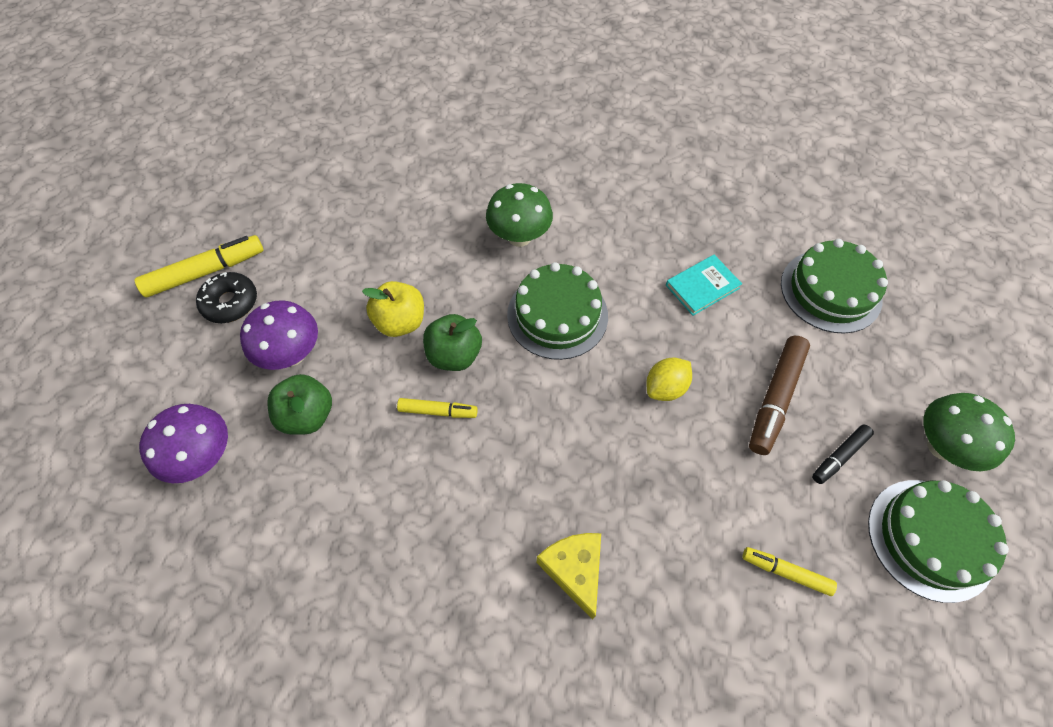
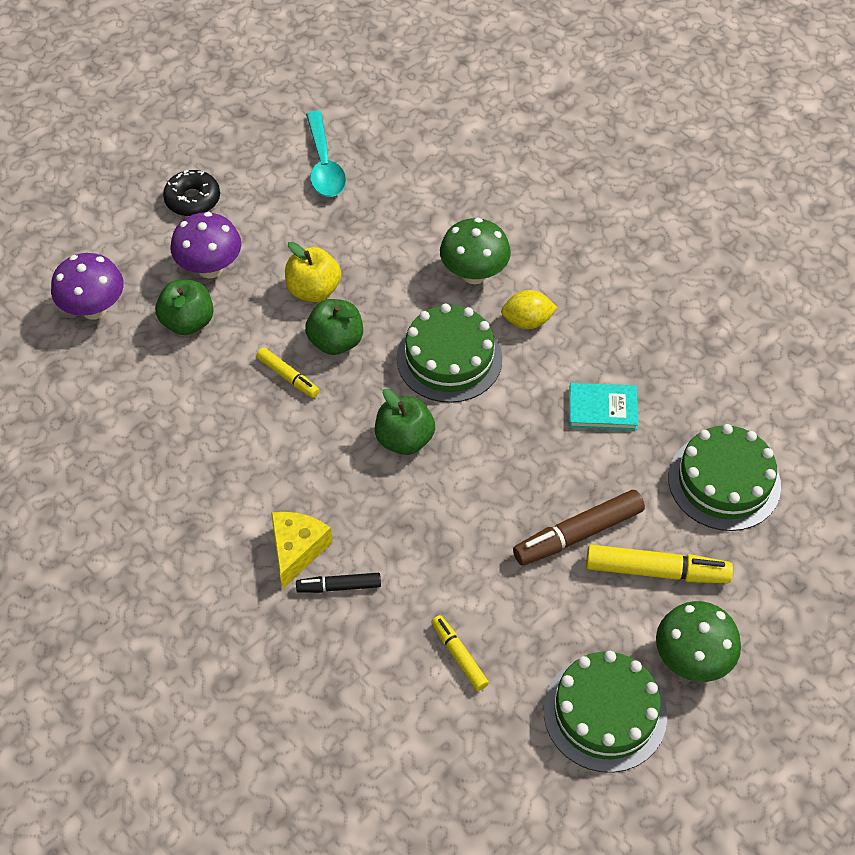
camera: 35 degrees right, 5 degrees down
yellow marker [135,235,264,297] -> yellow marker moved to [586,545,733,583]
yellow lemon [646,358,692,401] -> yellow lemon moved to [501,290,558,329]
black marker [812,425,874,484] -> black marker moved to [296,573,381,593]
none -> turquoise spoon [306,111,346,197]
none -> green apple [375,389,435,455]

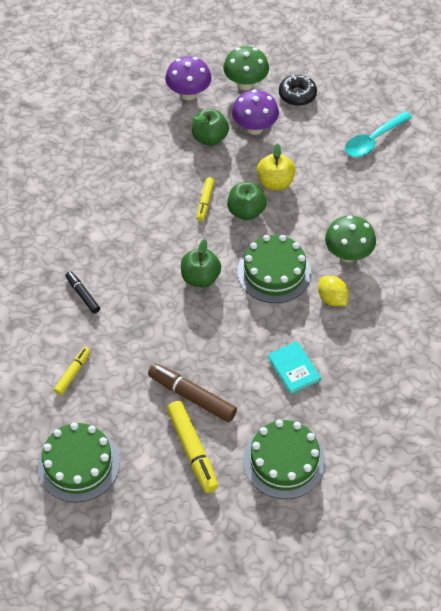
camera: 60 degrees right, 0 degrees up
yellow cheese [271,512,333,589] -> none
green mushroom [656,601,741,682] -> green mushroom moved to [223,46,269,90]

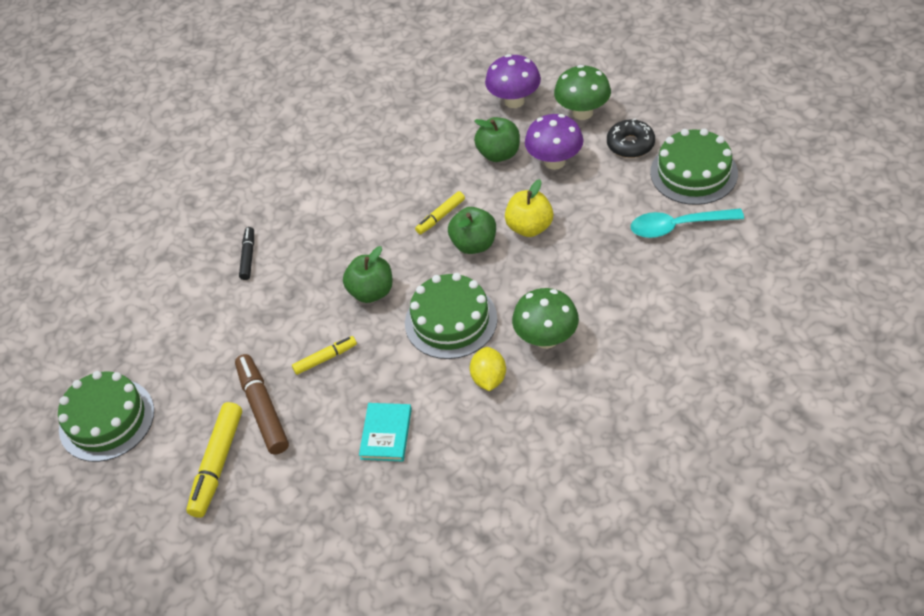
camera: 40 degrees right, 5 degrees down
yellow marker [54,347,91,395] -> yellow marker moved to [292,336,357,375]
green cake [243,420,326,499] -> green cake moved to [650,128,738,205]

